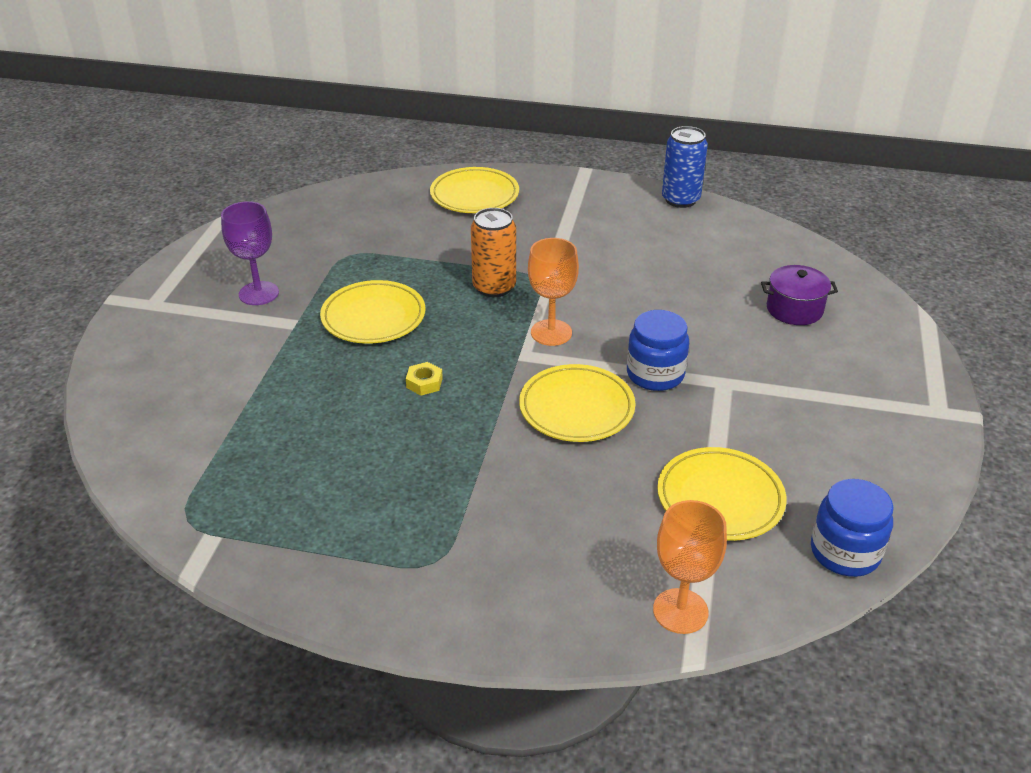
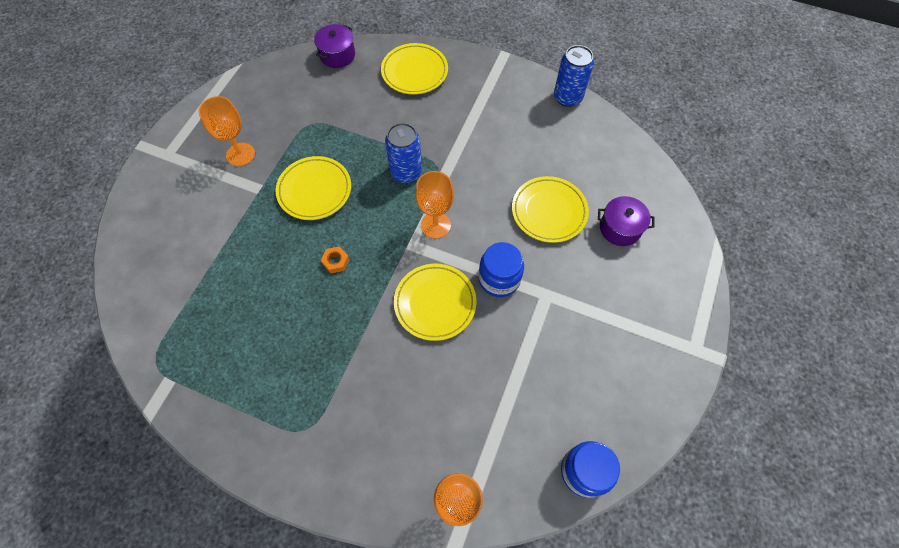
camera: 10 degrees right, 25 degrees up
purple goblet [221,201,279,305] -> orange goblet [199,96,255,166]
yellow nut [406,362,443,395] -> orange nut [321,246,349,273]
orange can [471,208,516,297] -> blue can [385,123,422,183]
yellow plate [657,447,786,541] -> yellow plate moved to [512,176,589,243]
none -> purple pot [314,24,355,68]

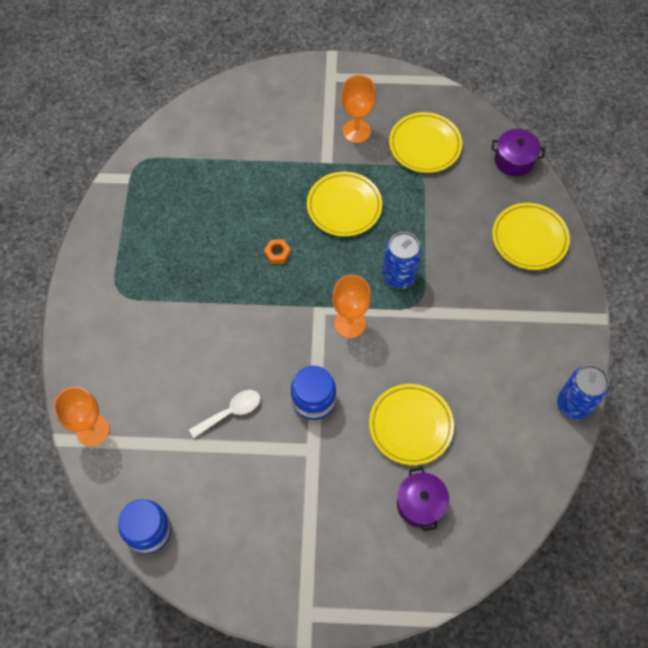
camera: 70 degrees right, 0 degrees up
yellow plate [394,264,476,341] -> yellow plate moved to [389,112,462,173]
none -> white spoon [189,390,260,438]

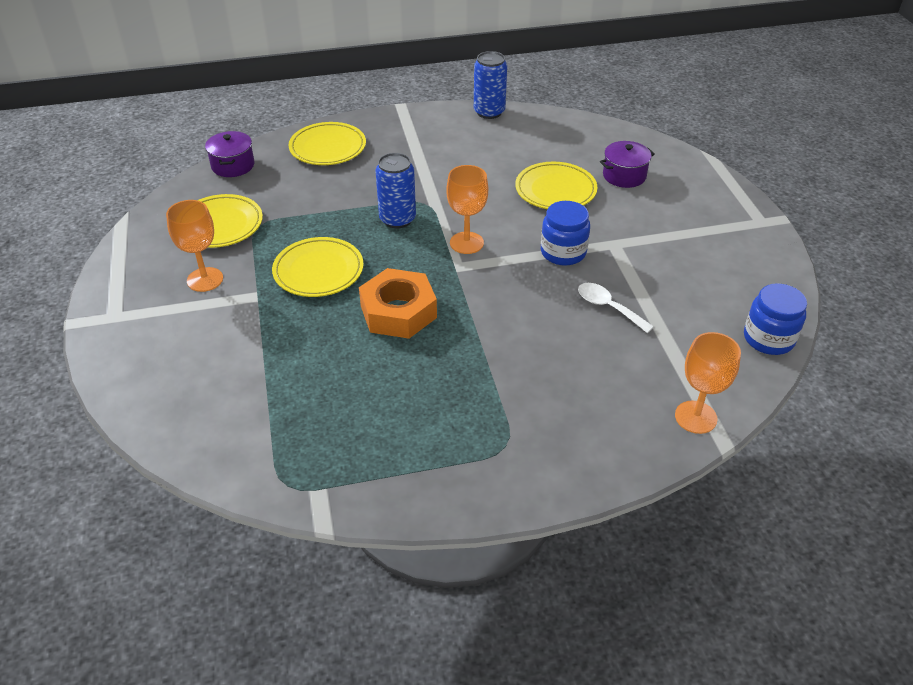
camera: 105 degrees left, 20 degrees down
orange nut [264,239,291,264] -> orange nut [359,268,437,339], size x2.45

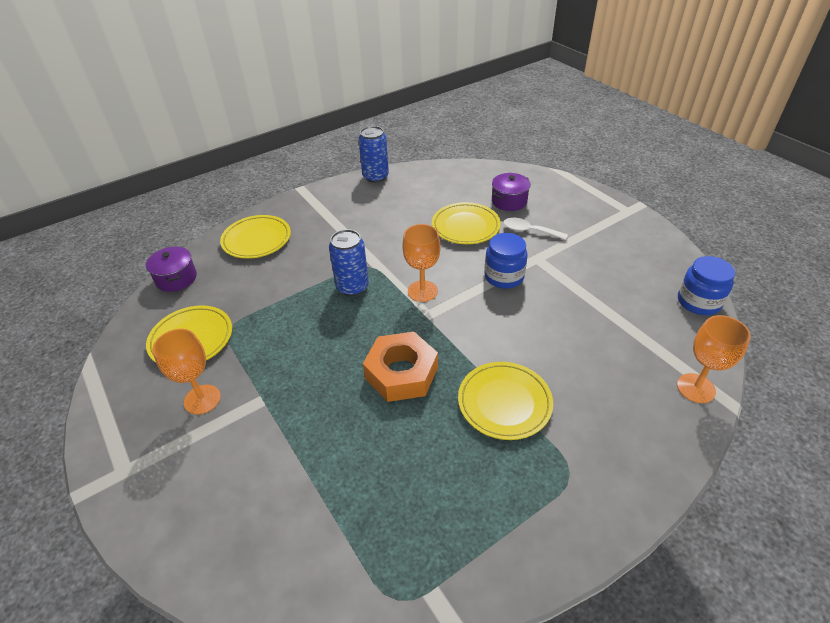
camera: 20 degrees left, 0 degrees up
yellow plate [272,237,364,297] -> yellow plate moved to [458,362,553,440]
white spoon [578,283,654,333] -> white spoon moved to [504,218,568,240]

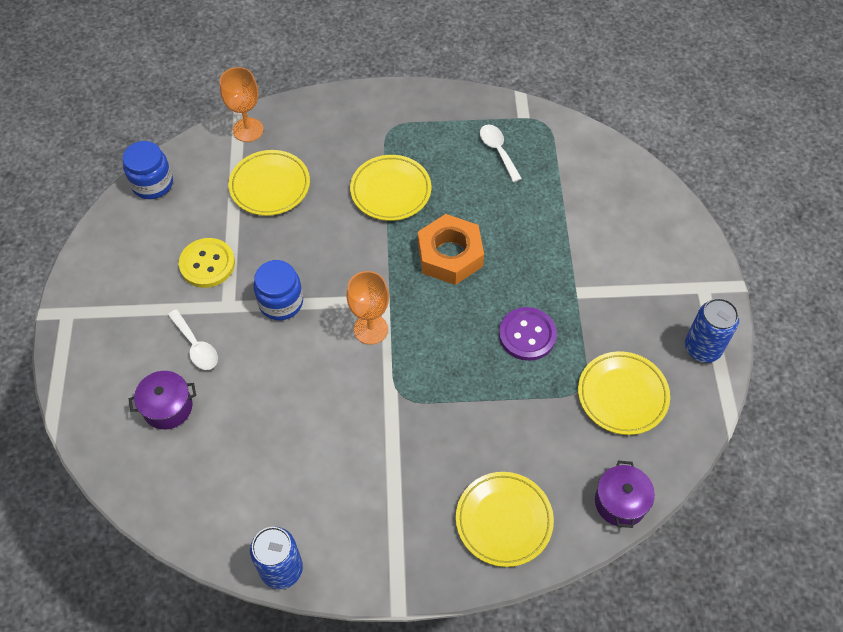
camera: 150 degrees left, 15 degrees up
orange goblet [153,329,221,415] -> none
blue can [329,229,369,296] -> blue can moved to [685,298,739,363]
yellow plate [432,202,501,244] -> yellow plate moved to [229,150,310,216]
none -> yellow button [179,238,235,288]
none -> white spoon [480,124,522,182]
none -> purple button [499,307,557,361]

